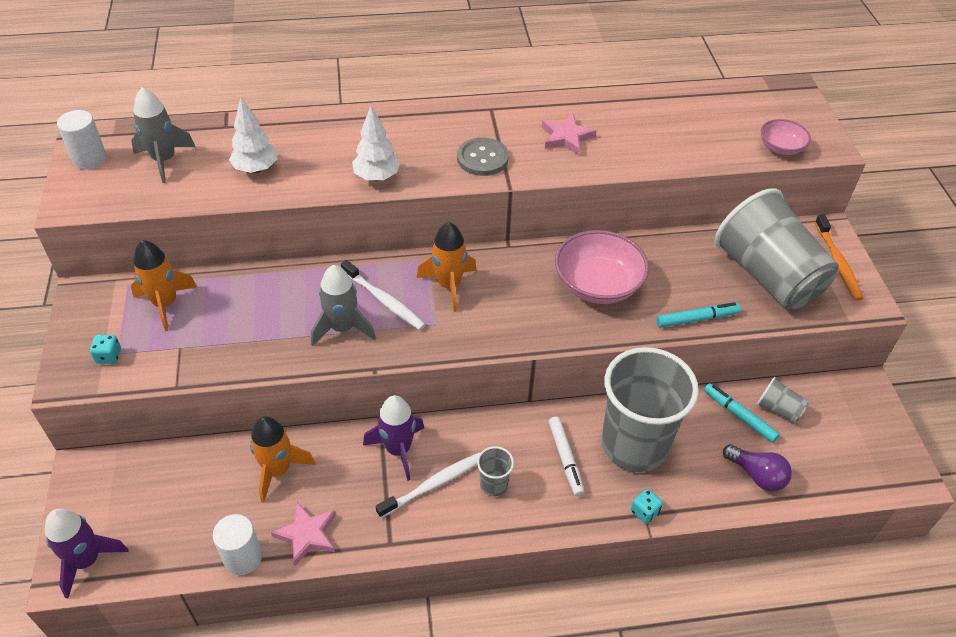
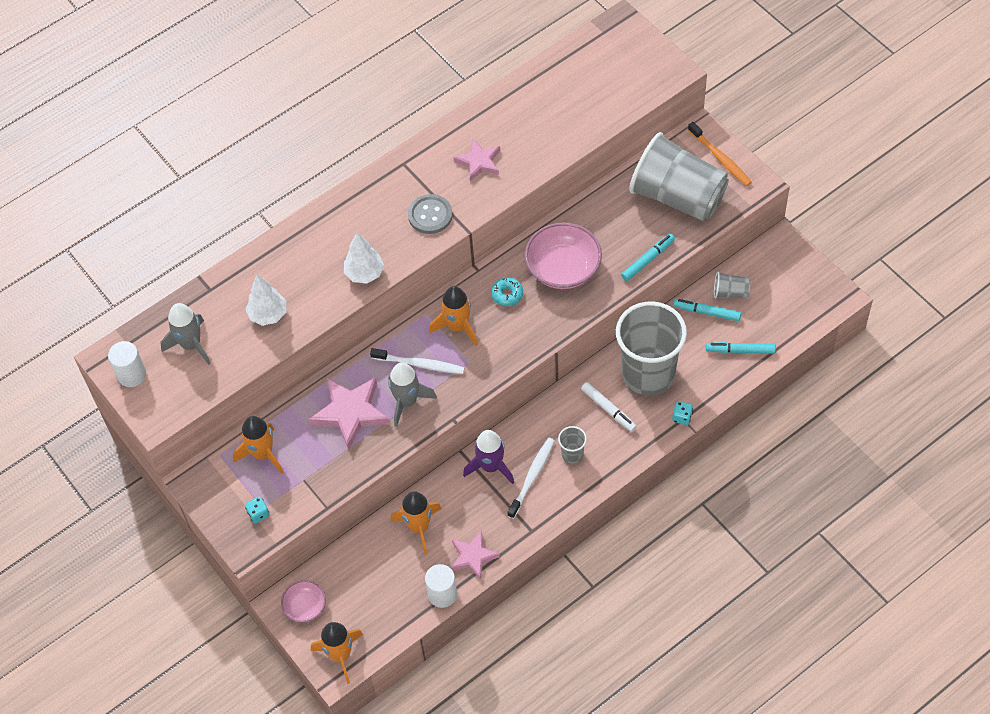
camera: 25 degrees left, 10 degrees up
purple rocket [45,508,129,598] -> orange rocket [311,622,363,684]
purple light bulb [723,444,792,492] -> turquoise marker [706,342,776,354]
pink bowl [761,119,811,155] -> pink bowl moved to [281,580,326,622]
none -> pink star [309,378,390,450]
none -> turquoise donut [491,277,523,306]

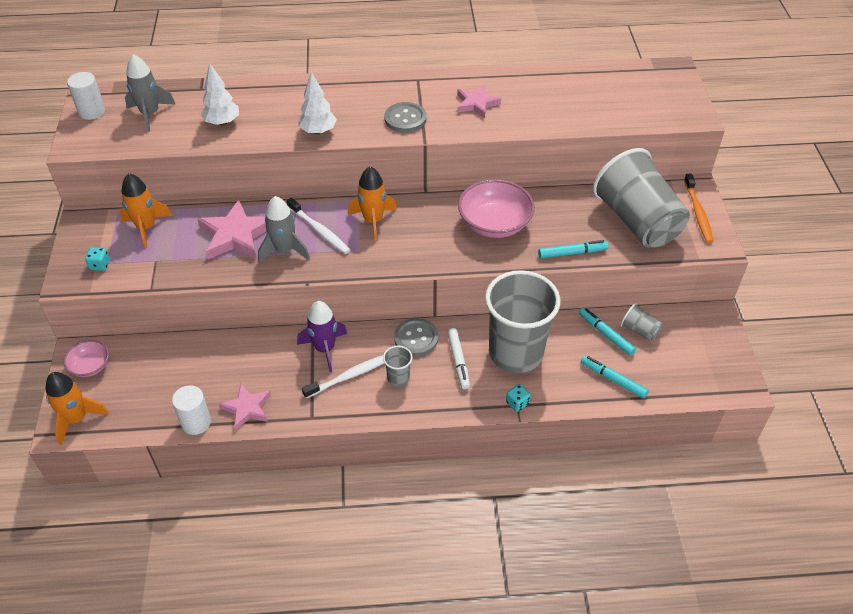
camera: 30 degrees right, 10 degrees down
orange rocket [390,491,441,554] -> none
turquoise donut [491,277,523,306] -> none
none -> grey button [394,318,439,356]

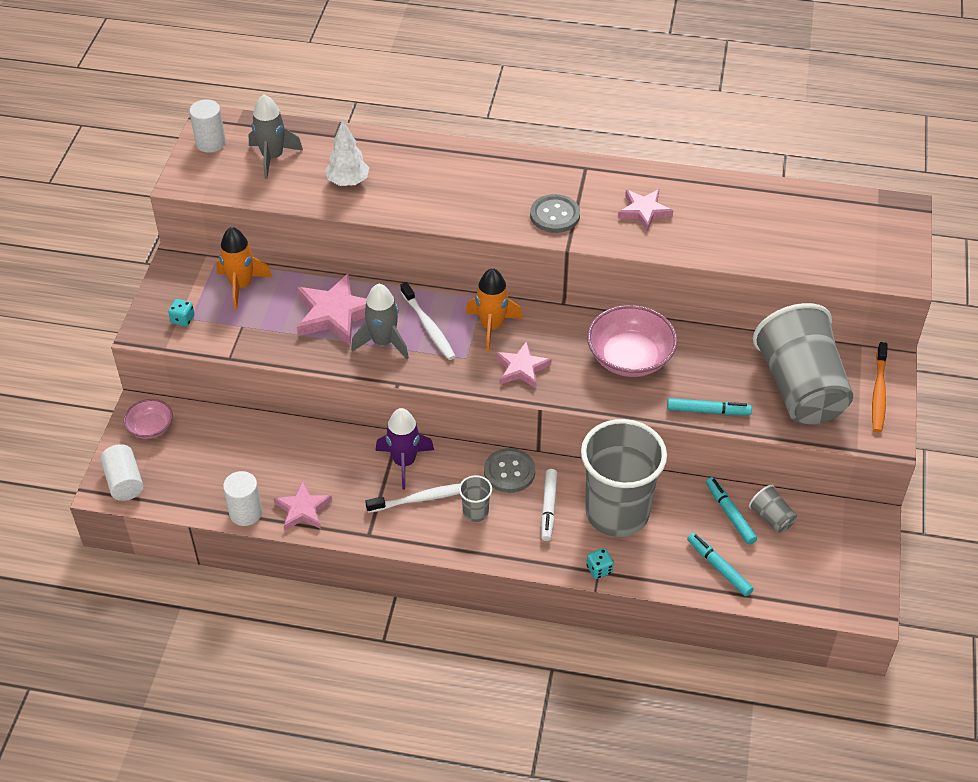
camera: 15 degrees right, 0 degrees up
orange rocket [46,372,109,445] -> white cylinder [100,444,144,501]
white tree [298,72,337,135] -> none
none -> pink star [496,341,552,389]

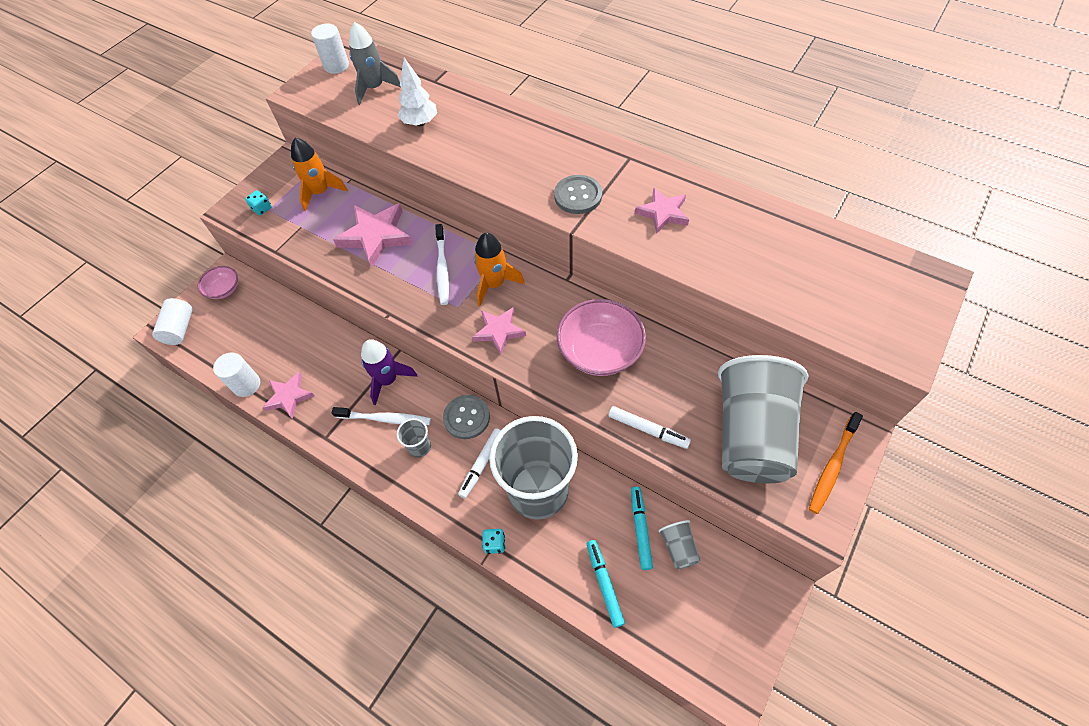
camera: 25 degrees right, 10 degrees up
grey rocket [351,284,409,359] -> none
turquoise marker [667,398,752,415] -> white marker [608,406,691,449]

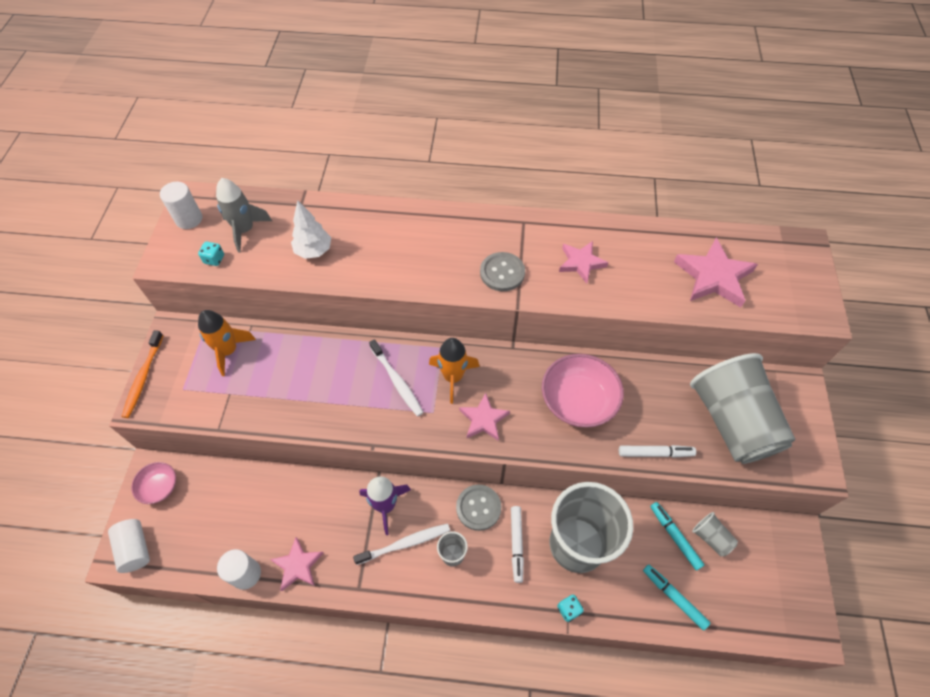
camera: 30 degrees left, 0 degrees up
turquoise dice [245,190,272,215] -> turquoise dice moved to [198,242,224,266]
pink star [333,203,413,268] -> pink star moved to [674,238,758,308]
orange toothbrush [809,412,863,514] -> orange toothbrush moved to [121,330,164,418]

